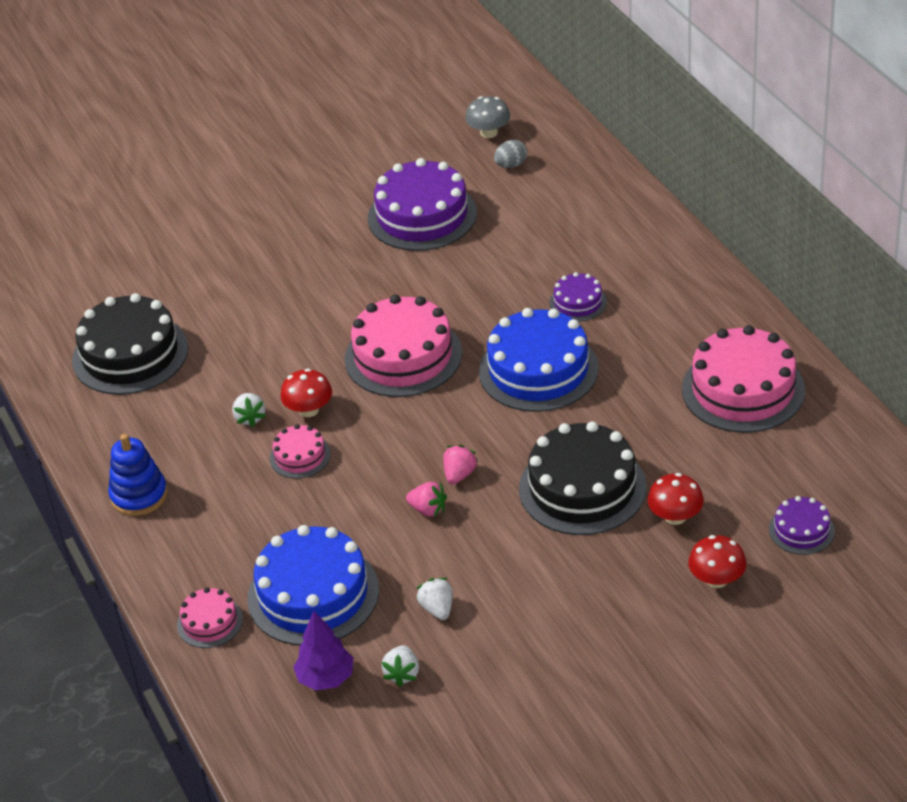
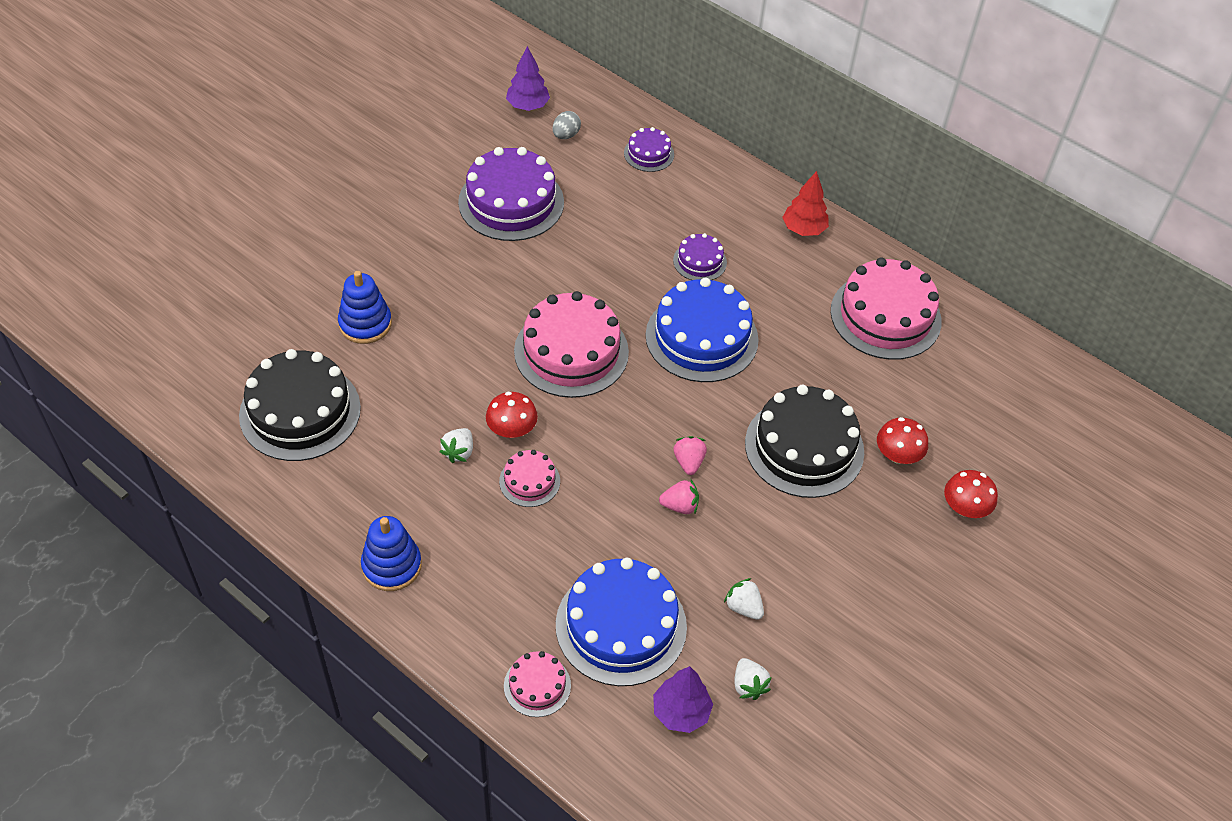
camera: 30 degrees left, 10 degrees up
white strawberry [232,393,266,427] -> white strawberry turned 60 degrees clockwise [439,428,473,463]
grey mushroom [465,96,510,138] -> purple tree [506,46,550,111]
purple cake [769,496,835,555] -> purple cake moved to [624,127,674,172]
none -> blue stacking toy [338,271,392,344]
none -> red tree [782,171,829,236]

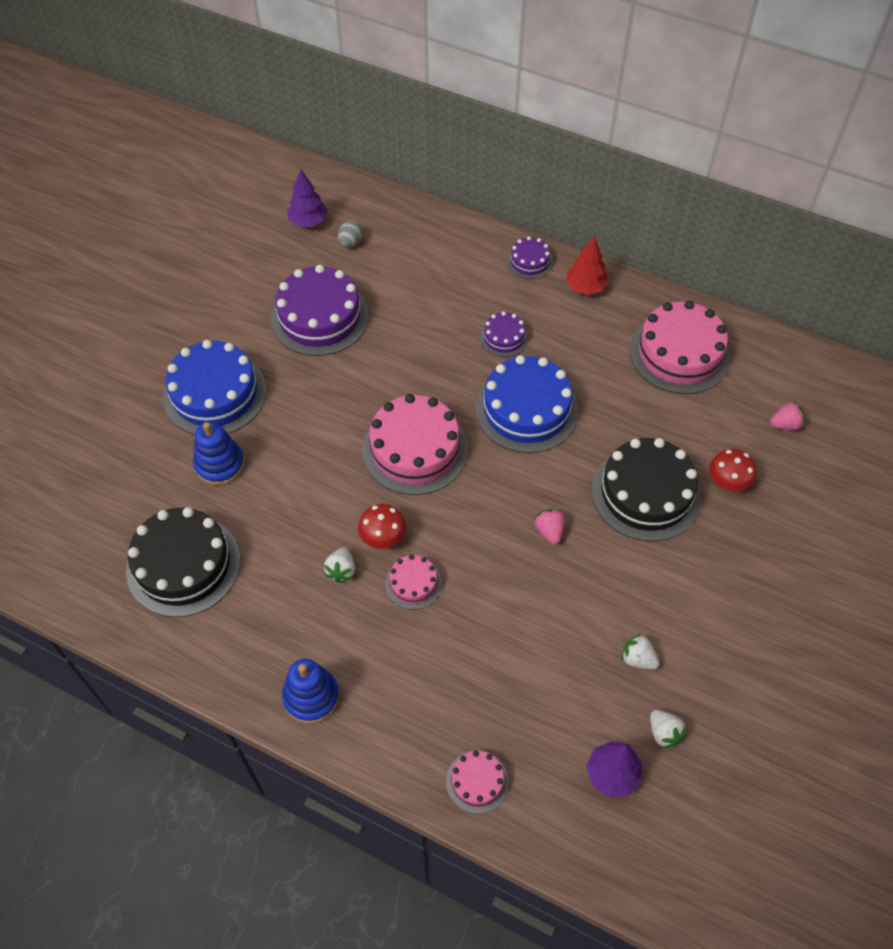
camera: 10 degrees left, 5 degrees up
blue cake [556,558,687,686] -> blue cake moved to [163,340,266,435]
purple cake [624,127,674,172] -> purple cake moved to [507,236,553,279]
pink strawberry [659,480,699,514] -> pink strawberry moved to [770,400,805,430]
red mushroom [944,470,998,518] -> none

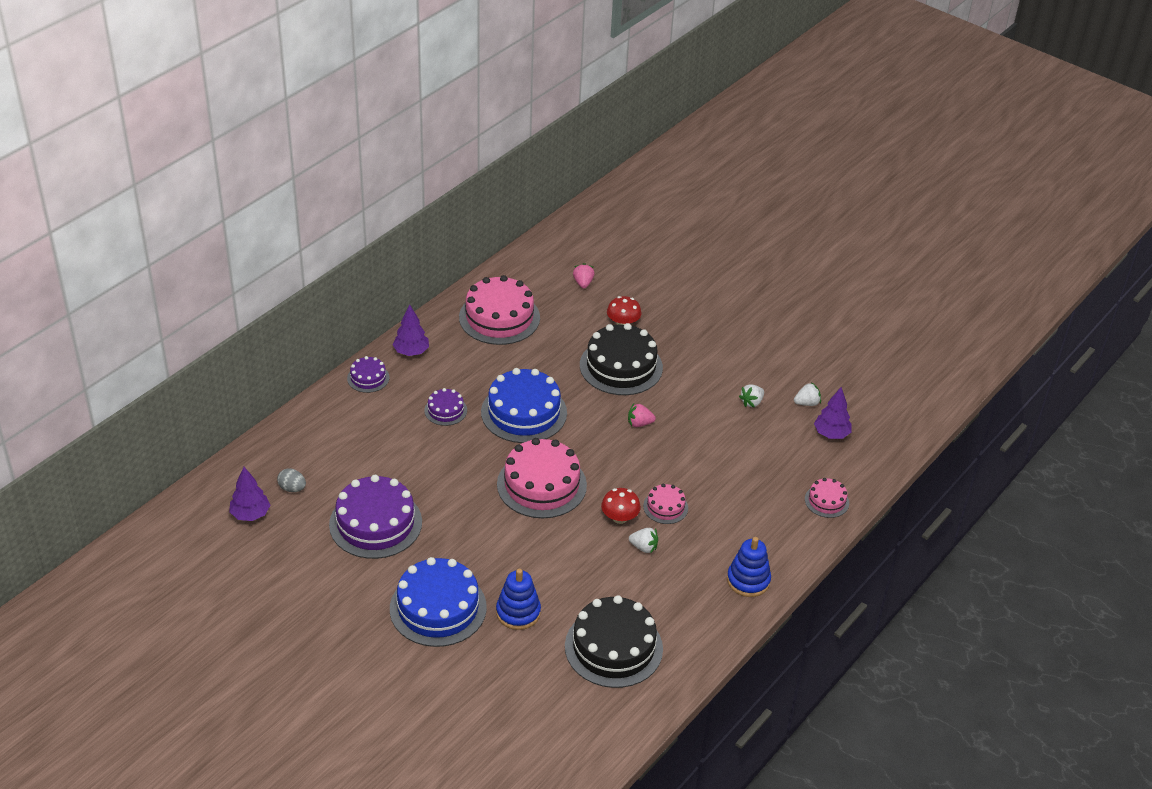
camera: 80 degrees left, 15 degrees down
red tree [566,236,609,295] -> purple tree [393,304,429,356]

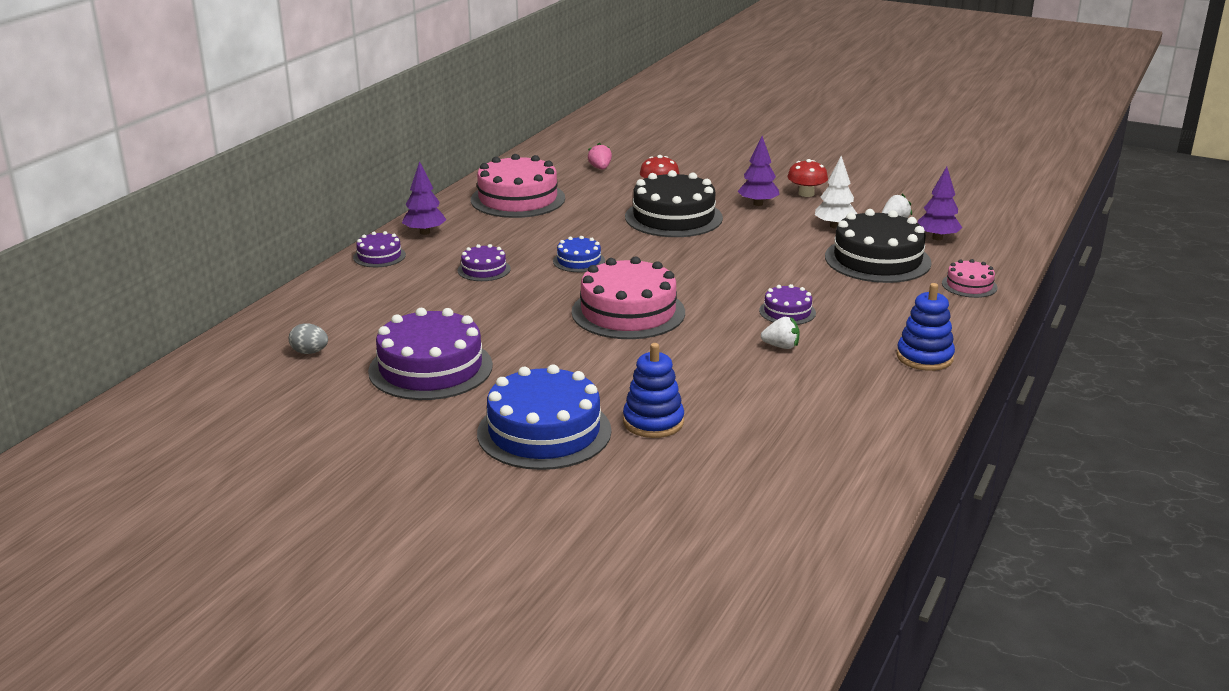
camera: 10 degrees left, 15 degrees down
purple tree [229,467,270,521] -> purple tree moved to [738,136,780,206]
blue cake [481,368,567,443] -> blue cake [553,236,605,272], size x0.50
black cake [565,595,663,688] -> black cake moved to [825,209,932,283]
red mushroom [601,488,641,524] -> red mushroom moved to [787,159,828,197]
pink strawberry [628,404,656,427] -> none
pink cake [643,484,688,524] -> purple cake [759,284,816,325]
white strawberry [739,384,764,408] -> white tree [815,156,857,229]

